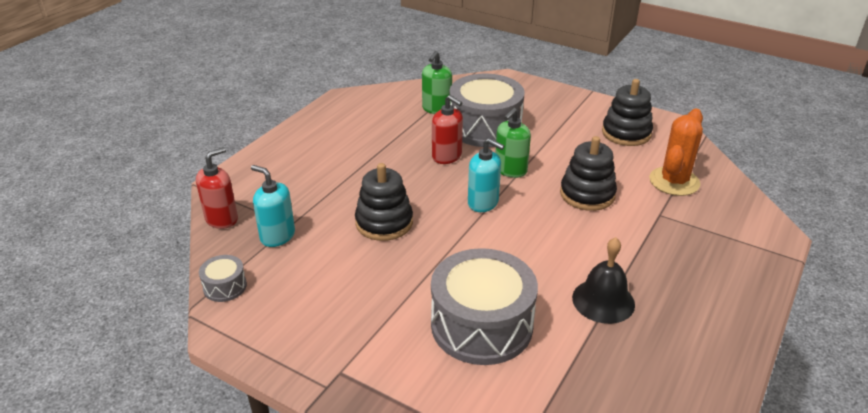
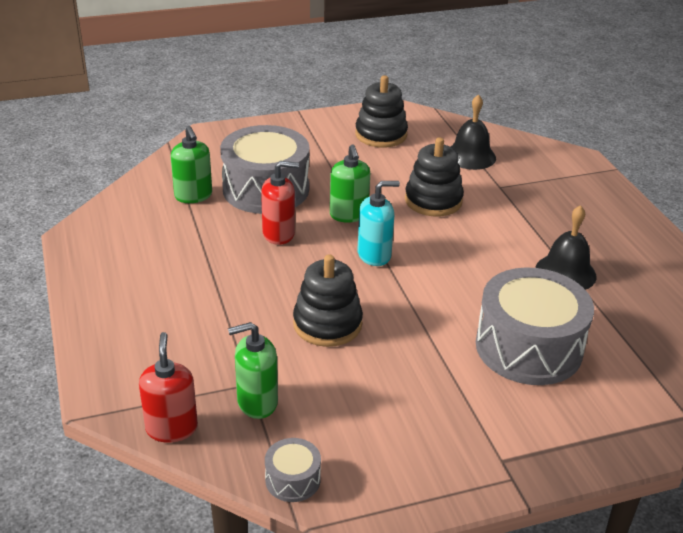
camera: 50 degrees left, 0 degrees up
turquoise soap dispenser [251,165,295,247] -> green soap dispenser [228,322,278,419]
orange cactus [649,109,703,196] -> black bell [451,94,496,170]

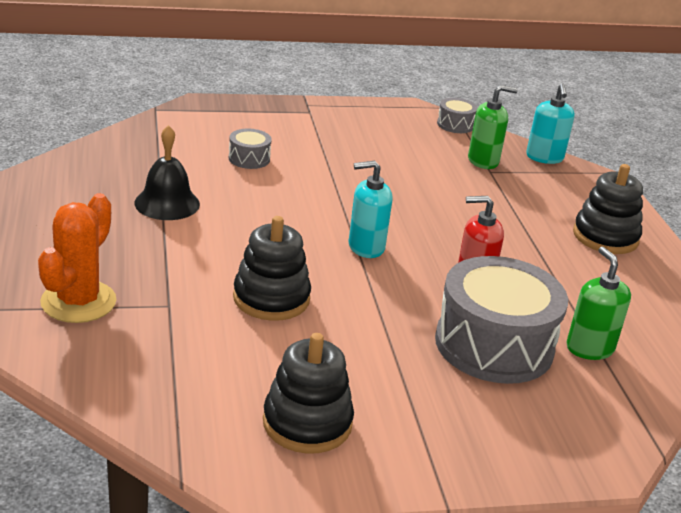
camera: 175 degrees left, 5 degrees down
red soap dispenser [139,332,198,443] -> turquoise soap dispenser [526,84,574,164]
black stacking toy [293,254,363,347] -> black stacking toy moved to [573,164,643,254]
green soap dispenser [330,144,370,223] -> none
black bell [451,94,496,170] -> none
grey drum [476,267,594,385] -> grey drum [229,129,272,169], size x0.44
none -> orange cactus [38,193,116,323]

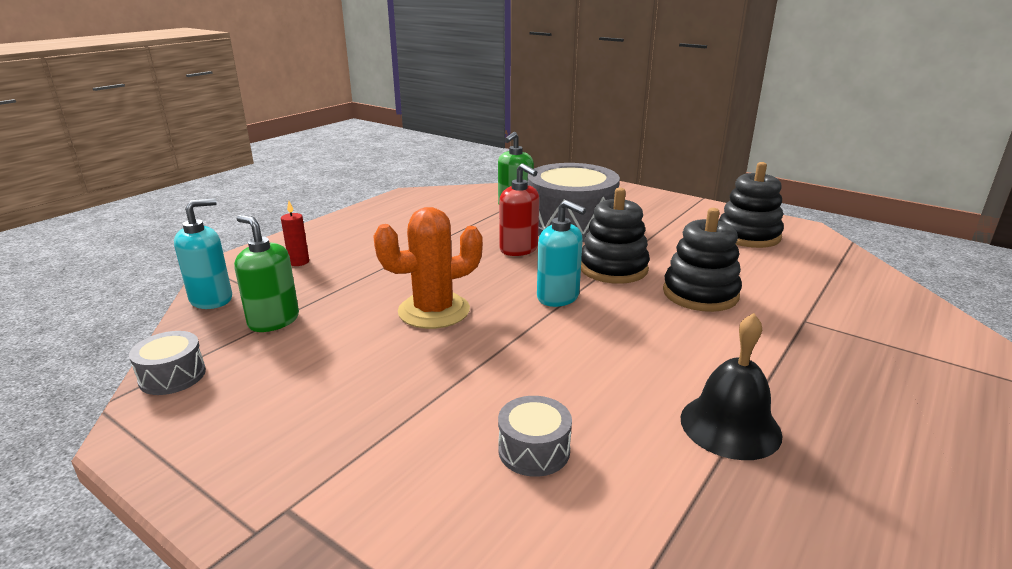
camera: 130 degrees left, 5 degrees down
orange cactus [38,193,116,323] -> orange cactus moved to [373,207,483,329]
black stacking toy [573,164,643,254] -> black stacking toy moved to [581,188,650,284]
none -> red candle [281,201,309,266]

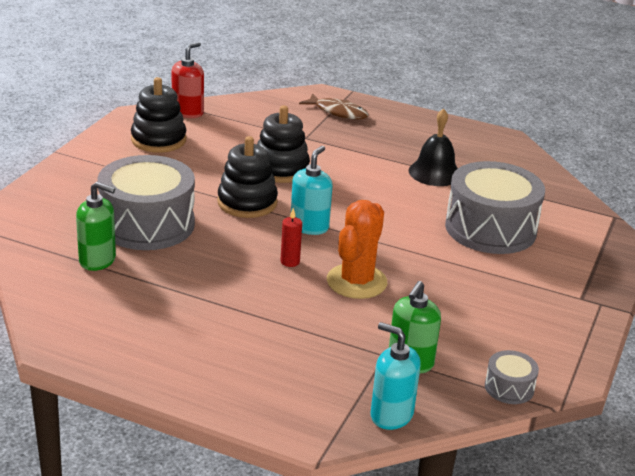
camera: 105 degrees left, 5 degrees up
red candle [281,201,309,266] -> red candle moved to [281,208,302,267]
orange cactus [373,207,483,329] -> orange cactus turned 60 degrees clockwise [327,200,387,299]
grey drum [498,396,572,477] -> grey drum [445,161,545,254], size x2.26
red soap dispenser [499,163,539,256] -> red soap dispenser moved to [172,42,204,118]
none -> brown fish [299,93,369,119]

